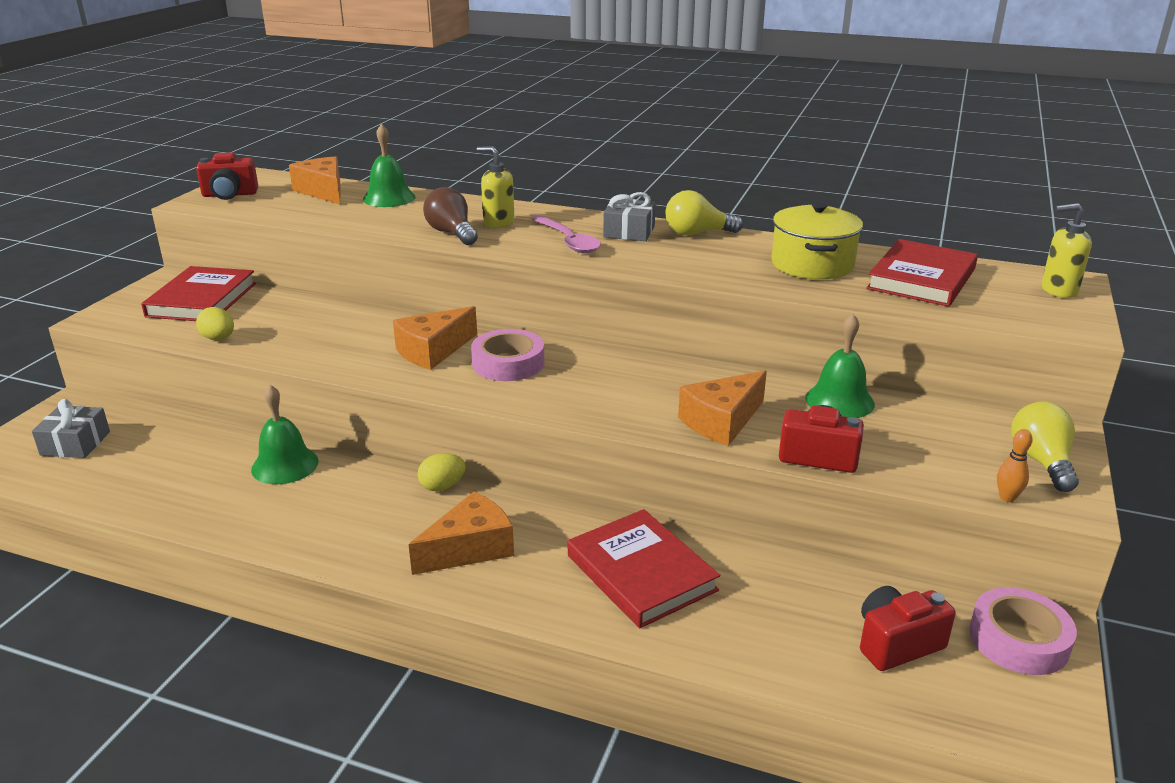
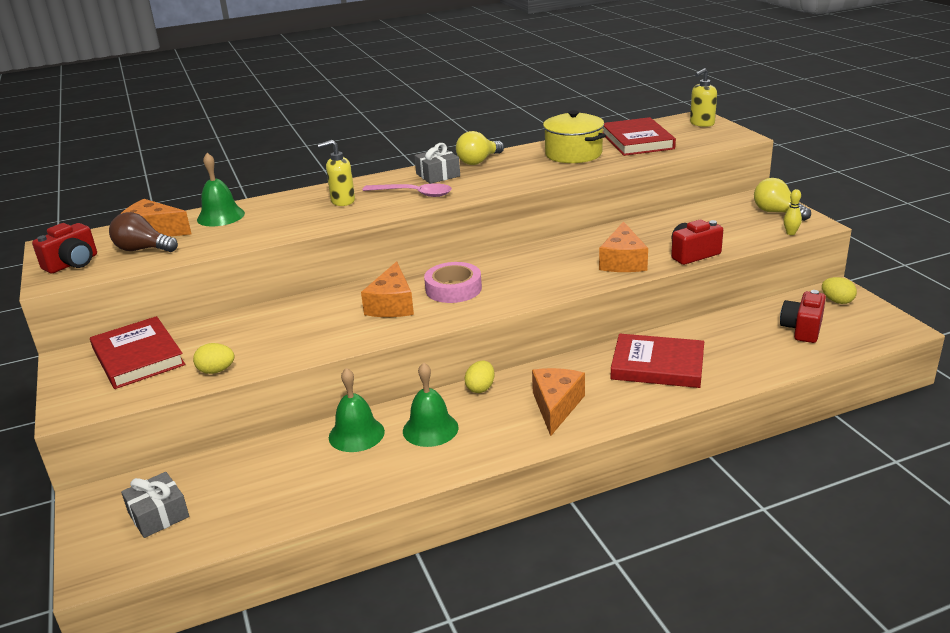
camera: 40 degrees left, 0 degrees up
brown light bulb [423,187,478,245] -> brown light bulb moved to [109,212,178,252]
green bell [805,314,875,418] -> green bell moved to [403,362,459,447]
pink tape [969,587,1077,675] -> yellow egg [822,277,857,304]
orange bowling pin [997,429,1033,502] -> yellow bowling pin [784,189,802,235]

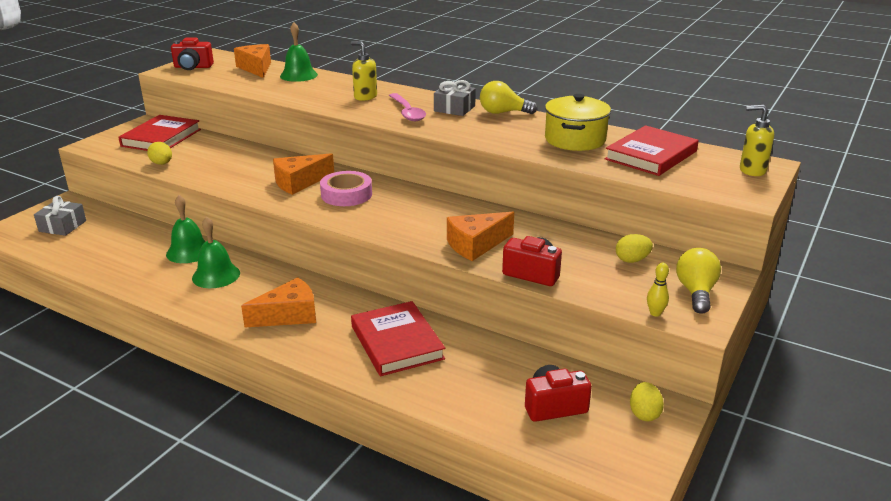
camera: 50 degrees right, 0 degrees up
brown light bulb [109,212,178,252] -> none
yellow egg [464,361,494,393] -> yellow egg moved to [616,234,653,263]

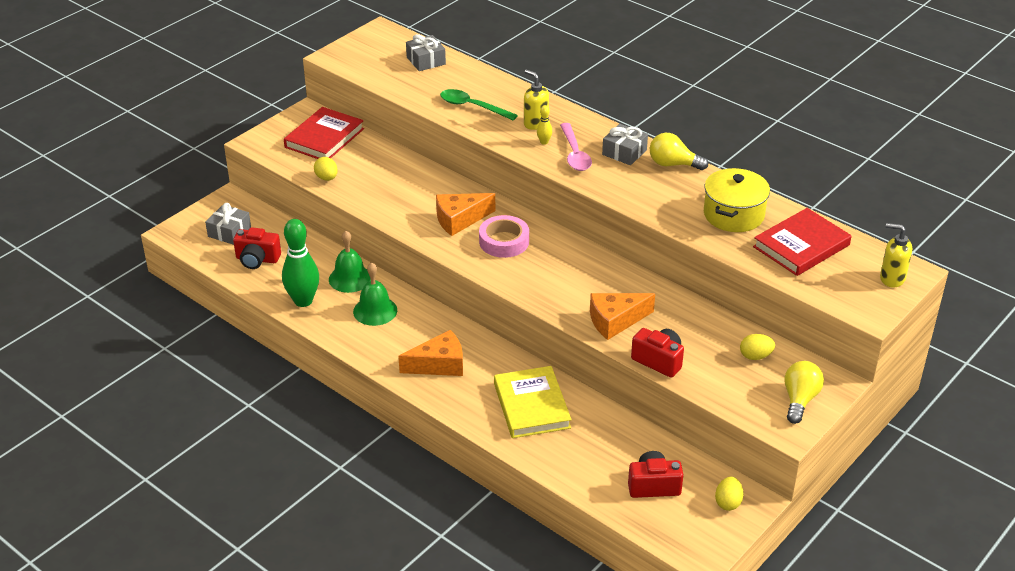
camera: 10 degrees right, 10 degrees up
red camera [171,38,214,70] -> red camera moved to [233,227,281,269]
orange cheese [234,44,271,78] -> grey gift [406,34,446,71]
green bell [280,22,318,82] -> none
red book [351,301,445,376] -> yellow book [494,366,572,438]
yellow bowling pin [647,263,669,317] -> yellow bowling pin moved to [537,105,552,145]
none -> green bowling pin [282,219,319,307]
none -> green spoon [440,89,518,121]

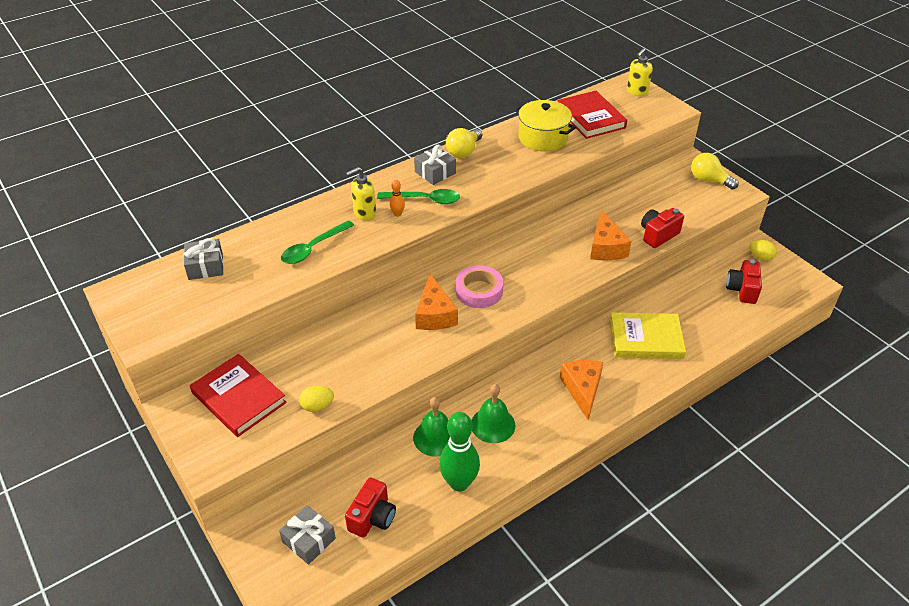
camera: 75 degrees left, 5 degrees up
yellow bowling pin [537,105,552,145] -> orange bowling pin [390,180,405,217]
pink spoon [560,123,592,171] -> green spoon [377,189,460,204]
yellow egg [740,334,775,360] -> none

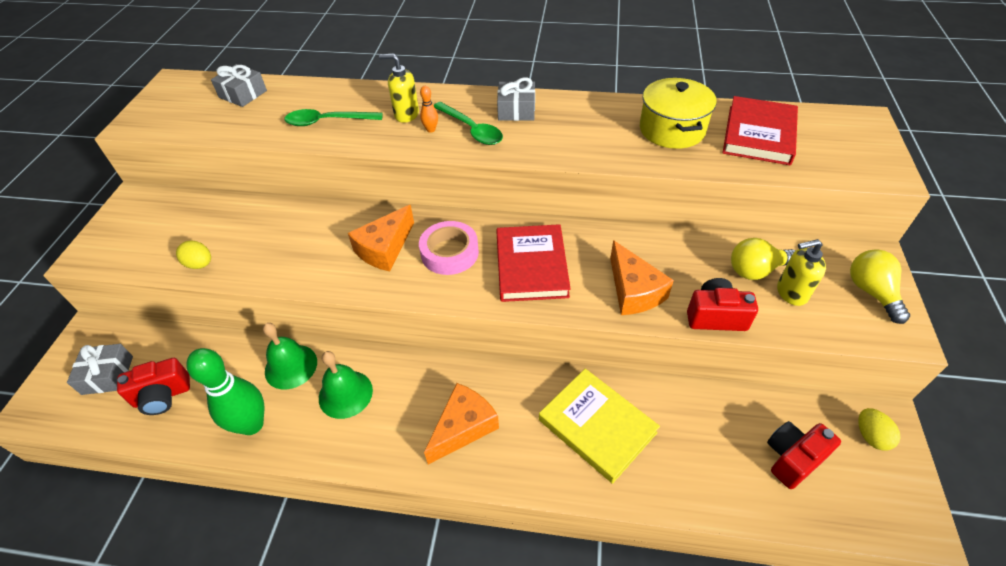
camera: 45 degrees right, 5 degrees up
red book [190,354,287,437] -> red book moved to [496,224,571,302]
yellow light bulb [446,128,482,158] -> yellow light bulb moved to [731,238,795,280]
orange cheese [590,210,632,261] -> orange cheese turned 60 degrees counterclockwise [610,240,674,315]
yellow soap dispenser [627,48,653,96] -> yellow soap dispenser moved to [777,239,826,306]

